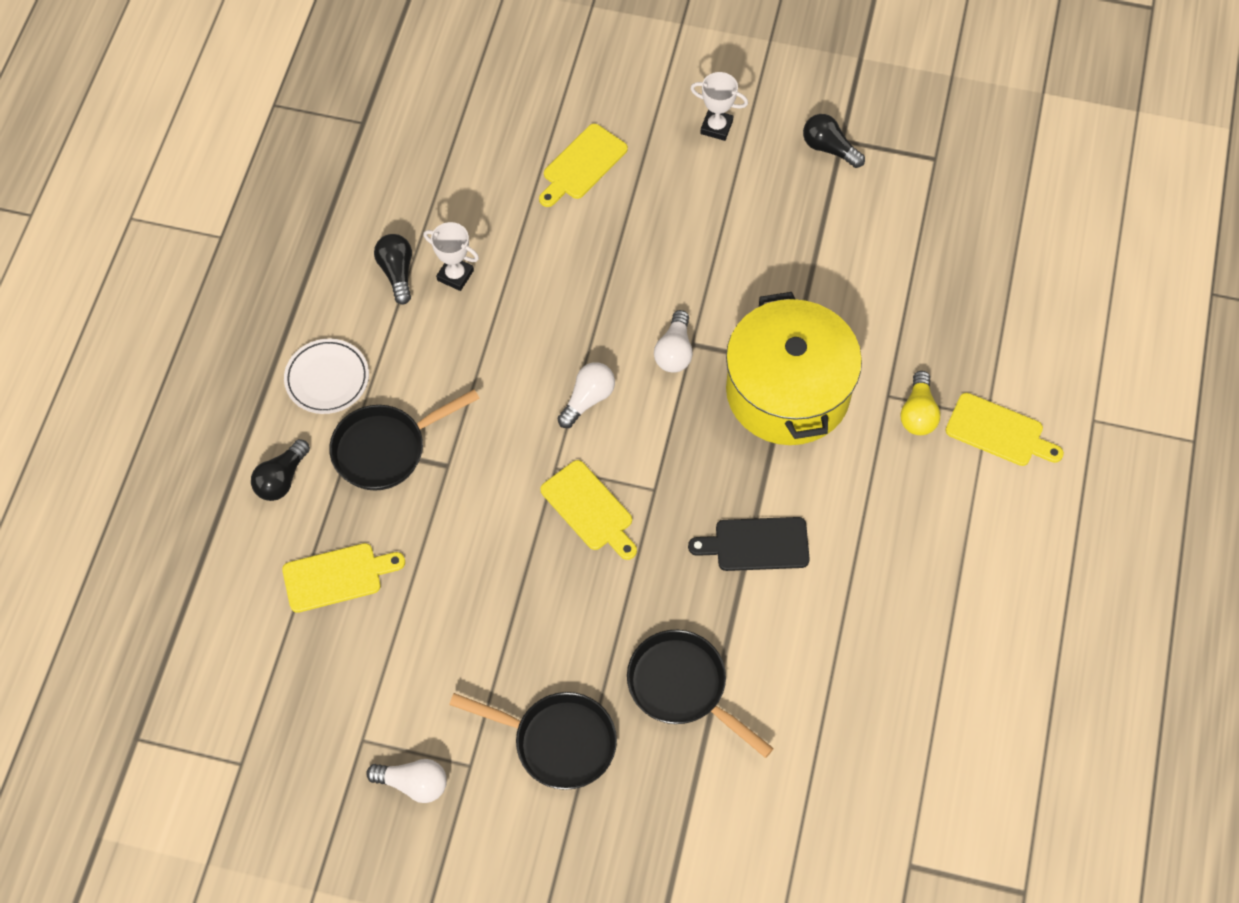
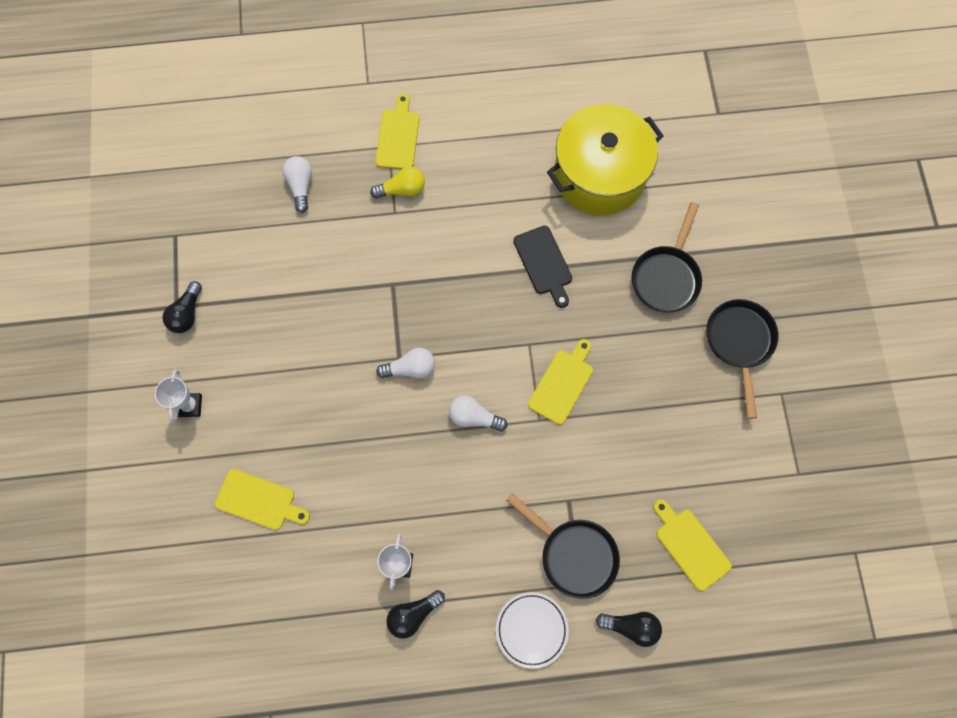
camera: 110 degrees left, 10 degrees up
white light bulb [366,759,447,803] -> white light bulb moved to [282,156,312,213]
yellow pot [726,292,862,445] -> yellow pot moved to [547,104,664,216]

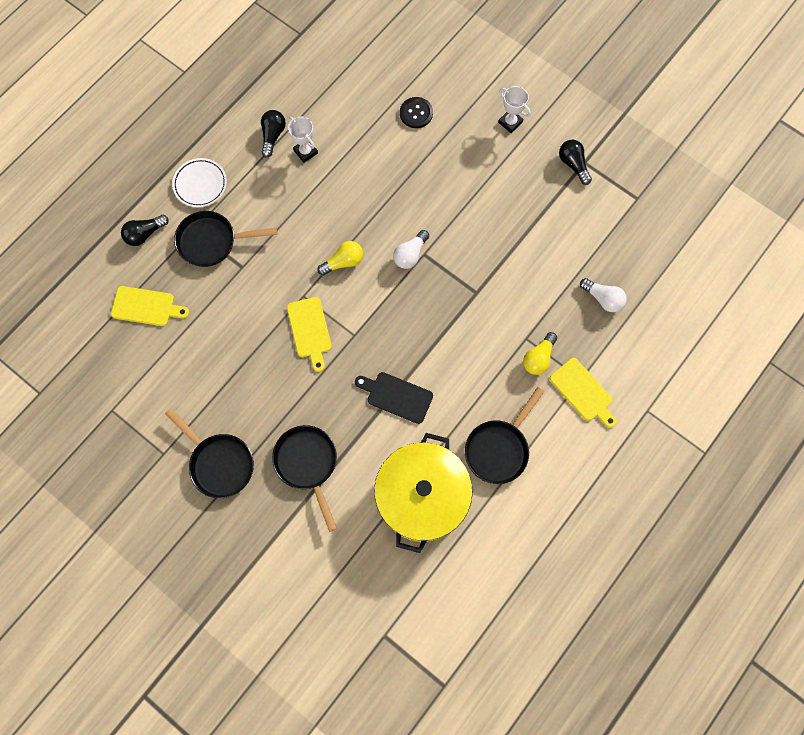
camera: 135 degrees right, 0 degrees up
yellow cutting board [215,469,310,530] -> black button [400,97,433,128]
white light bulb [449,395,507,431] -> yellow light bulb [317,241,363,276]
none -> black pan [465,387,544,484]

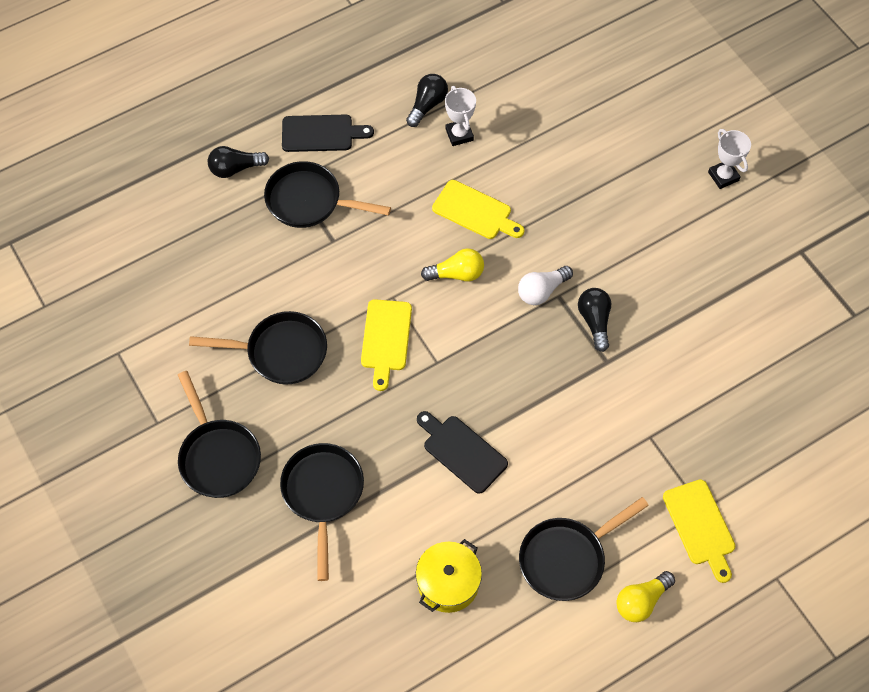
camera: 20 degrees right, 10 degrees down
yellow cutting board [111,286,189,326] -> yellow cutting board moved to [432,180,524,239]
white plate [172,158,227,207] -> black cutting board [282,115,374,152]
yellow pot [374,433,473,553] -> yellow pot [416,539,482,613], size x0.53
black button [400,97,433,128] -> none
yellow light bulb [523,332,557,375] -> yellow light bulb moved to [616,571,675,622]
black light bulb [559,140,592,185] -> black light bulb moved to [578,288,611,352]
white light bulb [580,278,627,312] -> none
none -> black pan [189,311,327,385]

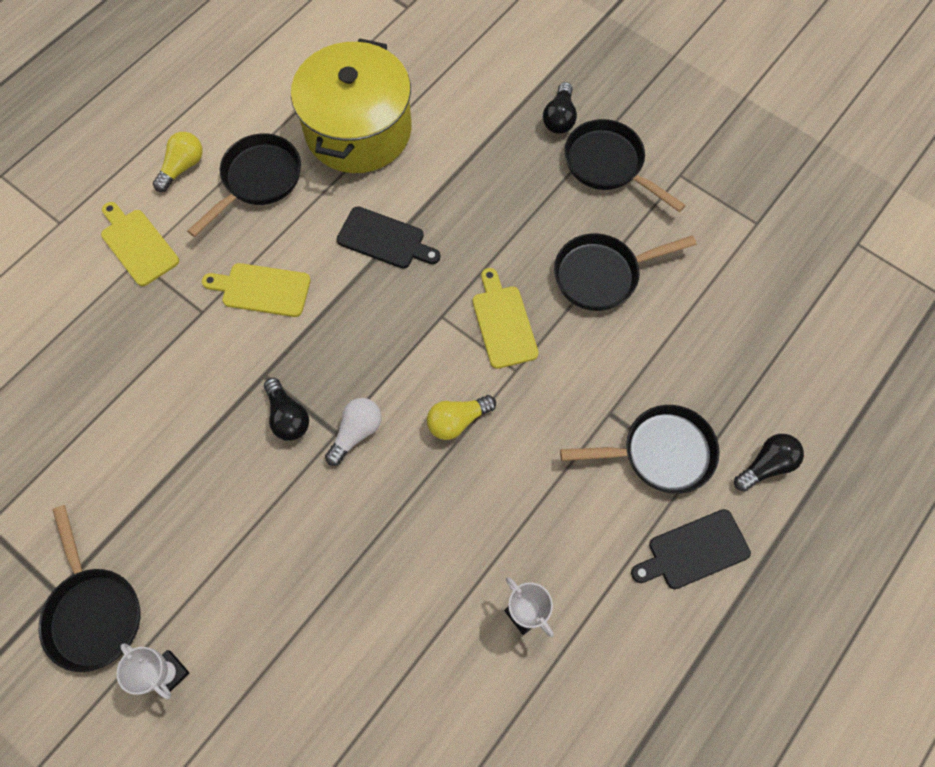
camera: 160 degrees right, 5 degrees up
black pan [280,443,364,581] -> black pan moved to [39,505,140,672]
black light bulb [406,74,448,127] -> black light bulb moved to [543,82,577,134]
yellow pot [416,539,482,613] -> yellow pot [291,38,412,173], size x1.90
yellow cutting board [432,180,524,239] -> yellow cutting board moved to [202,263,311,317]

